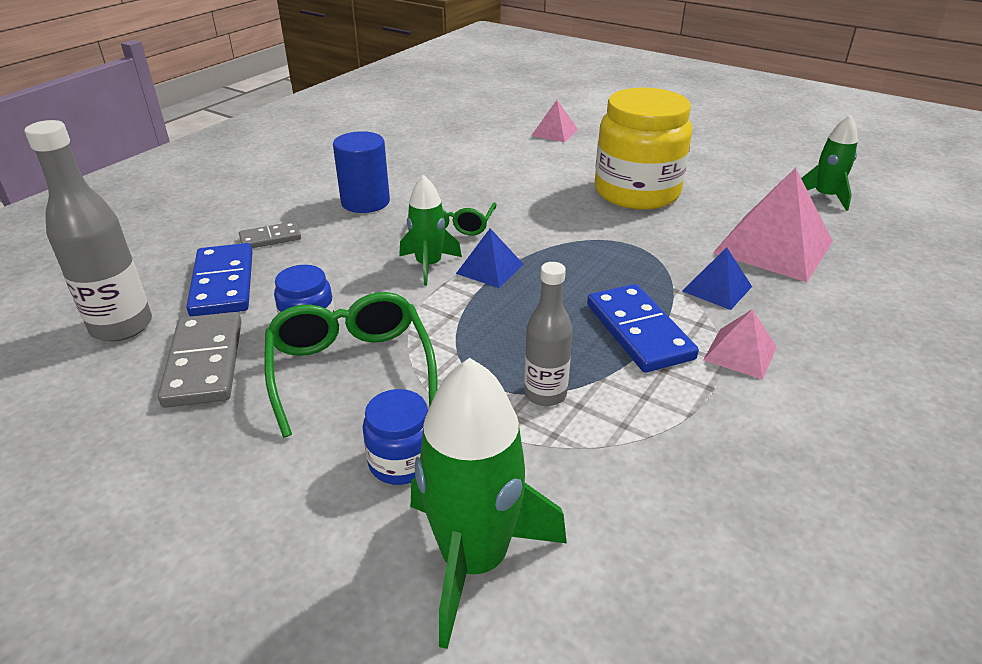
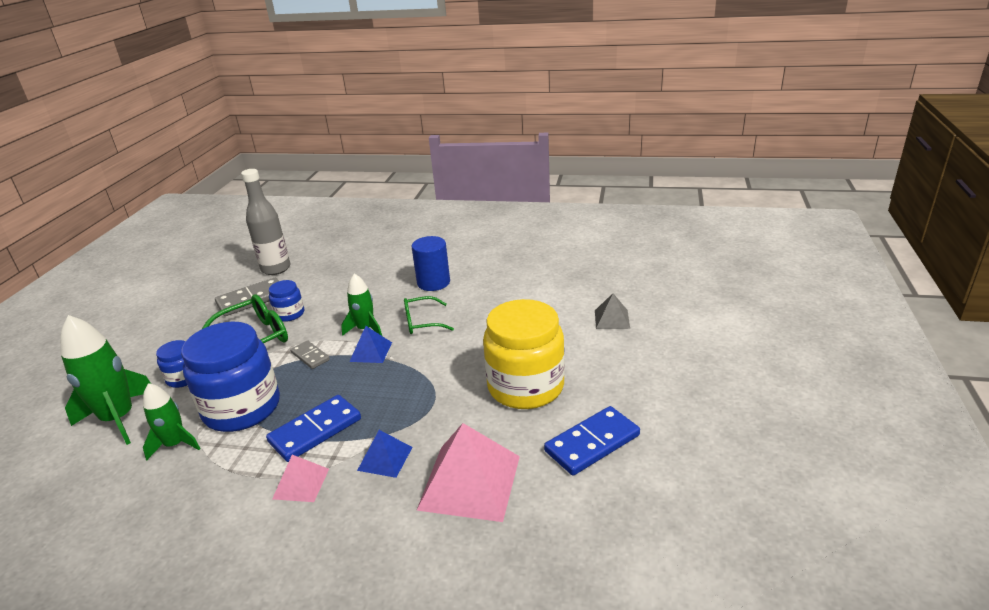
camera: 70 degrees right, 5 degrees down
blue domino [186,243,253,316] -> blue domino moved to [544,406,640,475]
grey domino [239,221,301,248] -> grey domino moved to [290,340,330,369]
grey bottle [524,262,573,406] -> blue jar [181,322,280,432]
pink pyramid [531,100,578,142] -> grey pyramid [595,293,630,329]
green rocket [801,115,858,211] -> green rocket moved to [143,383,201,461]

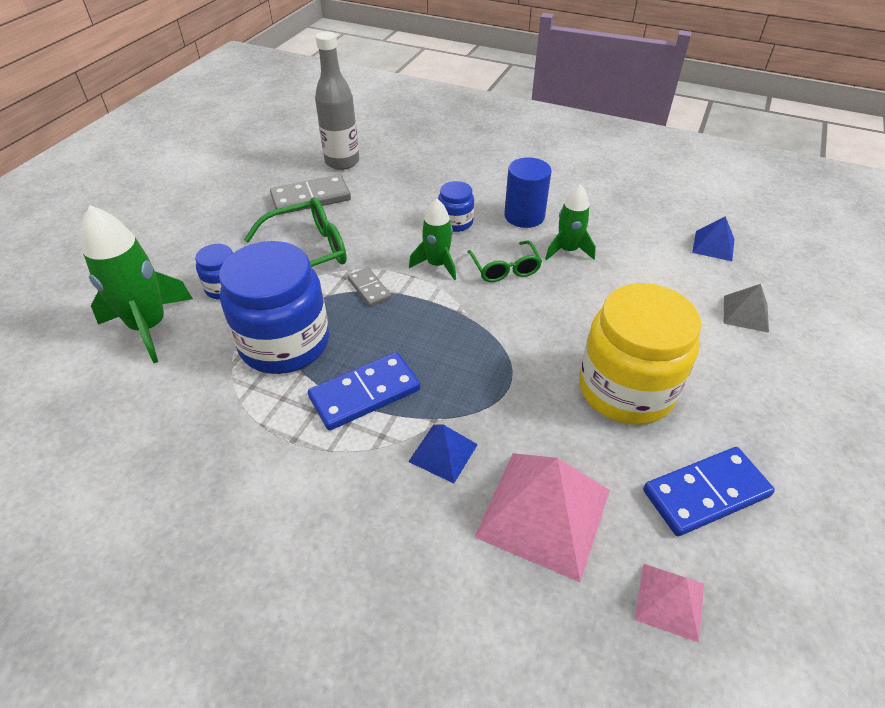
camera: 10 degrees right, 15 degrees up
green rocket [143,383,201,461] -> green rocket moved to [545,184,596,260]
blue jar [269,280,304,322] -> blue jar moved to [438,181,474,232]
pink pyramid [272,455,329,502] -> pink pyramid moved to [634,564,704,643]
blue pyramid [349,326,392,363] -> blue pyramid moved to [692,216,735,261]
green glasses [404,296,454,334] -> green glasses turned 105 degrees counterclockwise [467,241,542,282]

